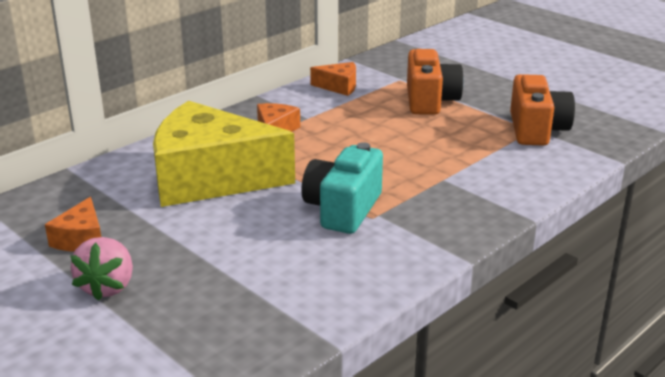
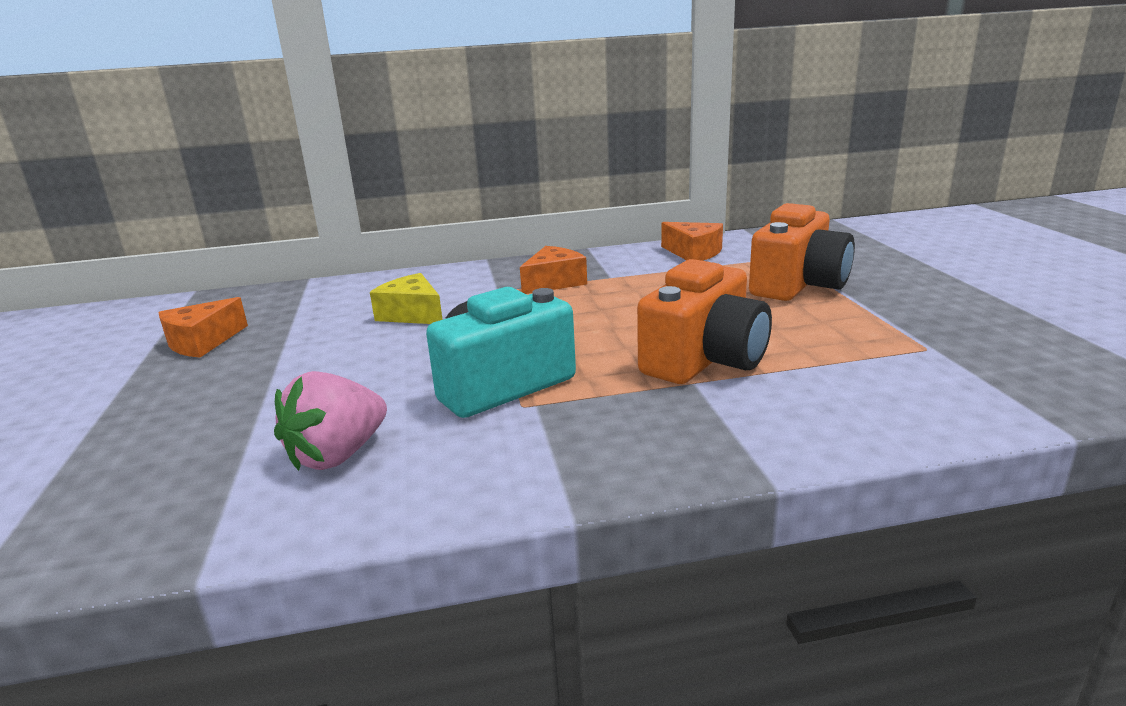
camera: 35 degrees right, 5 degrees down
pink strawberry [70,237,133,301] -> pink strawberry moved to [274,371,387,471]
yellow cheese [153,101,295,207] -> yellow cheese [370,273,443,324], size x0.42
orange camera [510,74,575,146] -> orange camera moved to [637,259,772,384]

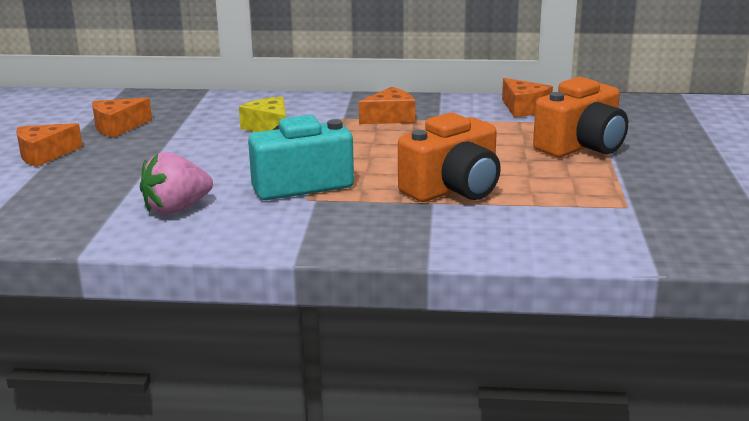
camera: 15 degrees right, 0 degrees up
none -> orange cheese [16,123,83,167]

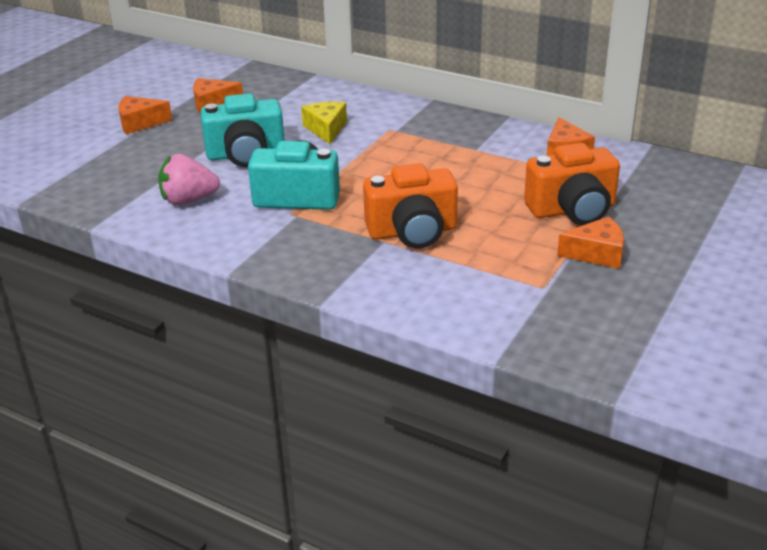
camera: 25 degrees right, 10 degrees up
orange cheese [359,87,415,124] -> orange cheese moved to [557,216,624,269]
none -> turquoise camera [201,93,285,167]

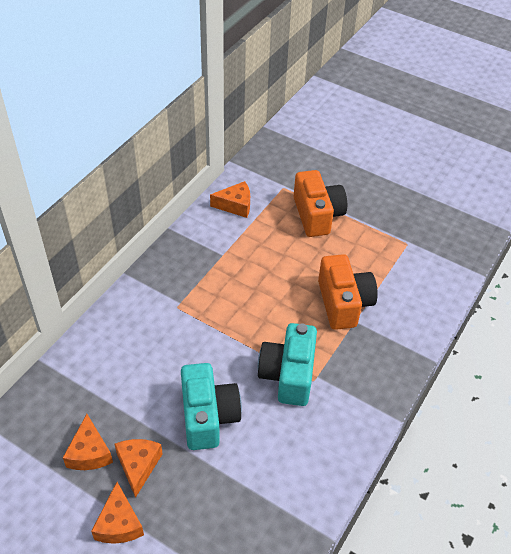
camera: 90 degrees left, 15 degrees up
pink strawberry [158,154,220,205] -> none
yellow cheese [301,102,347,144] -> none
orange cheese [557,216,624,269] -> orange cheese moved to [114,439,163,498]

